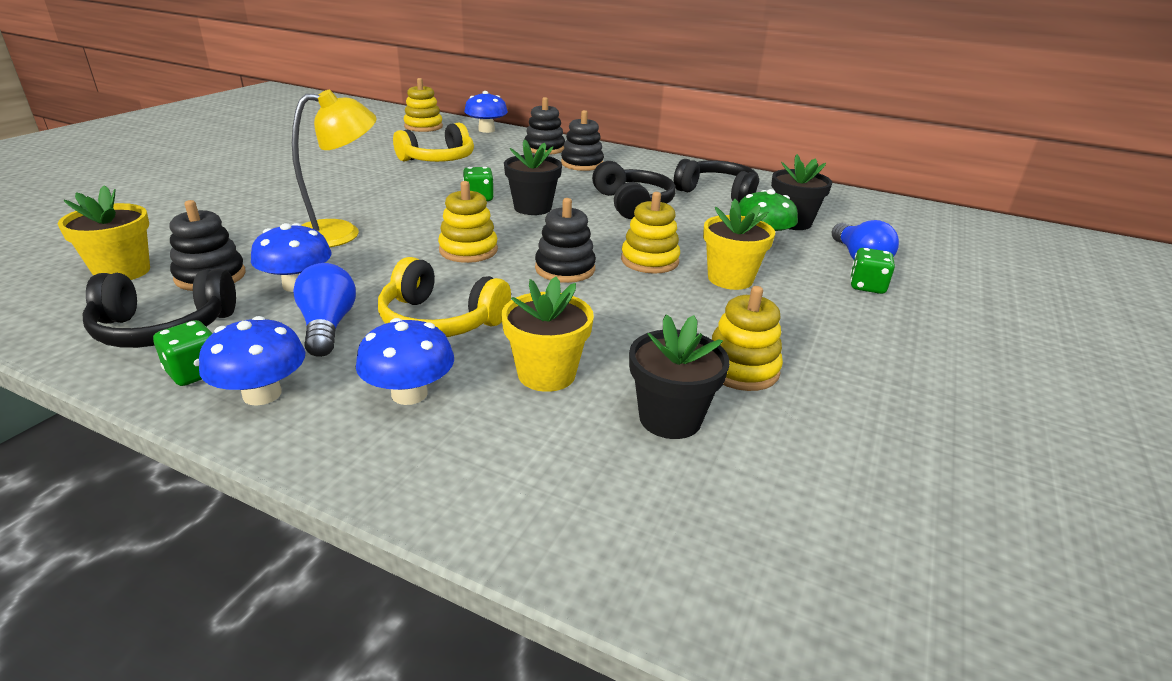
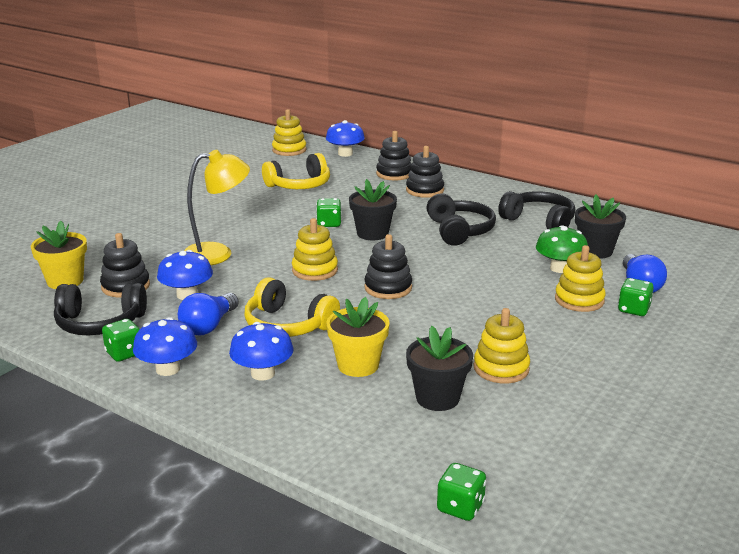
camera: 10 degrees right, 5 degrees down
blue light bulb [293,263,356,357] -> blue light bulb turned 150 degrees counterclockwise [178,293,239,335]
yellow stacking toy [621,192,680,274] -> yellow stacking toy moved to [555,245,606,312]
yellow flower pot [703,198,775,290] -> none
none -> green dice [437,463,486,521]

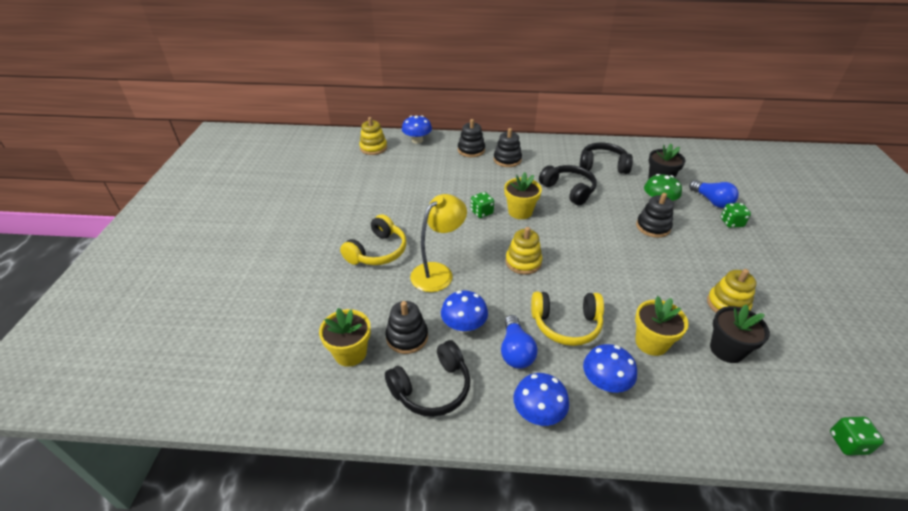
camera: 30 degrees left, 15 degrees up
green dice [102,319,140,362] -> none
yellow headphones [262,153,330,189] -> yellow headphones moved to [340,214,406,265]
black flower pot [349,179,397,240] -> yellow flower pot [504,172,542,219]
black stacking toy [364,234,412,299] -> black stacking toy moved to [636,193,674,238]
yellow stacking toy [555,245,606,312] -> none

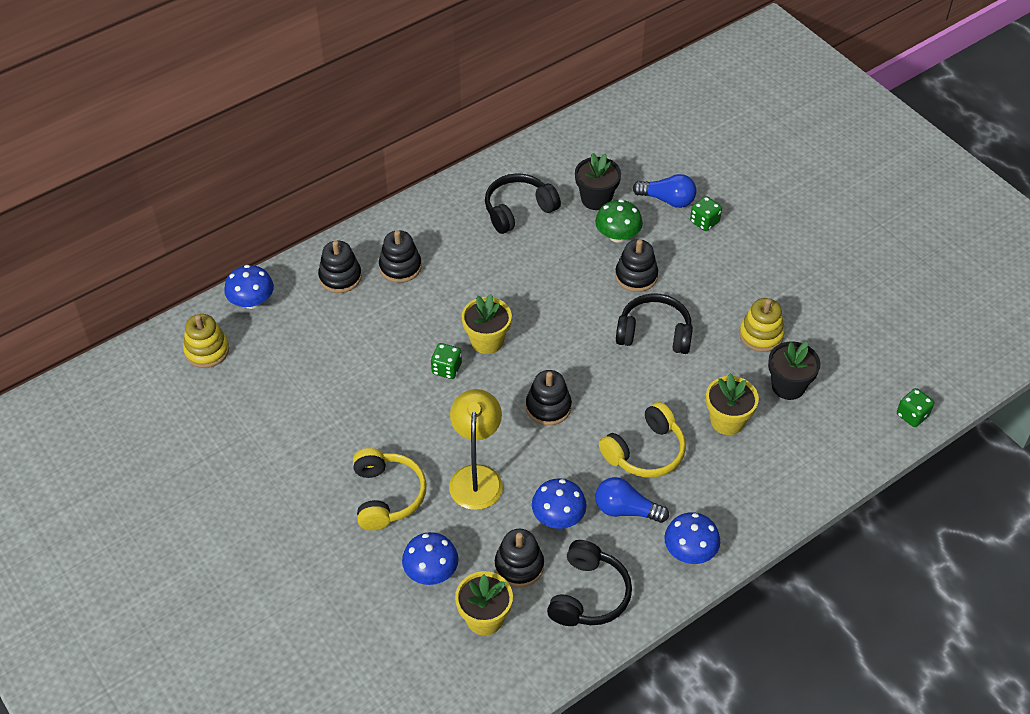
camera: 40 degrees left, 10 degrees up
blue light bulb [501,315,538,369] -> blue light bulb turned 150 degrees clockwise [595,477,669,523]
yellow stacking toy [505,227,542,275] -> black stacking toy [526,370,572,425]
black headphones [539,165,597,206] -> black headphones moved to [616,293,693,354]
blue mushroom [583,344,637,393] -> blue mushroom moved to [402,532,458,585]

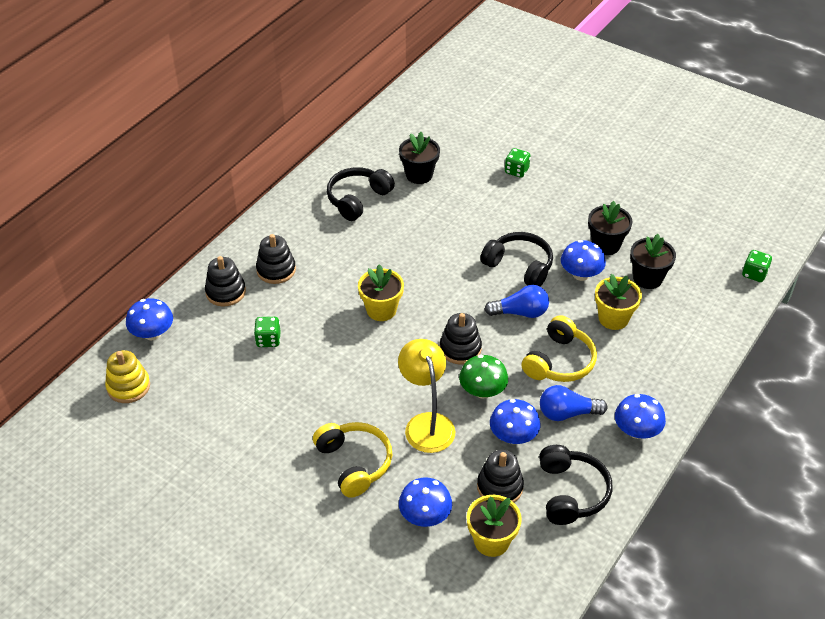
camera: 20 degrees left, 5 degrees down
green dice [431,343,462,379] -> green dice moved to [254,317,281,347]
green mushroom [595,199,643,243] -> green mushroom moved to [459,355,508,399]
black stacking toy [615,239,658,292] -> none
black headphones [616,293,693,354] -> black headphones turned 45 degrees clockwise [480,232,553,287]
blue light bulb [633,174,696,208] -> blue light bulb moved to [484,285,549,318]
yellow stacking toy [739,298,785,352] -> black flower pot [588,201,632,255]
none -> blue mushroom [561,240,606,281]

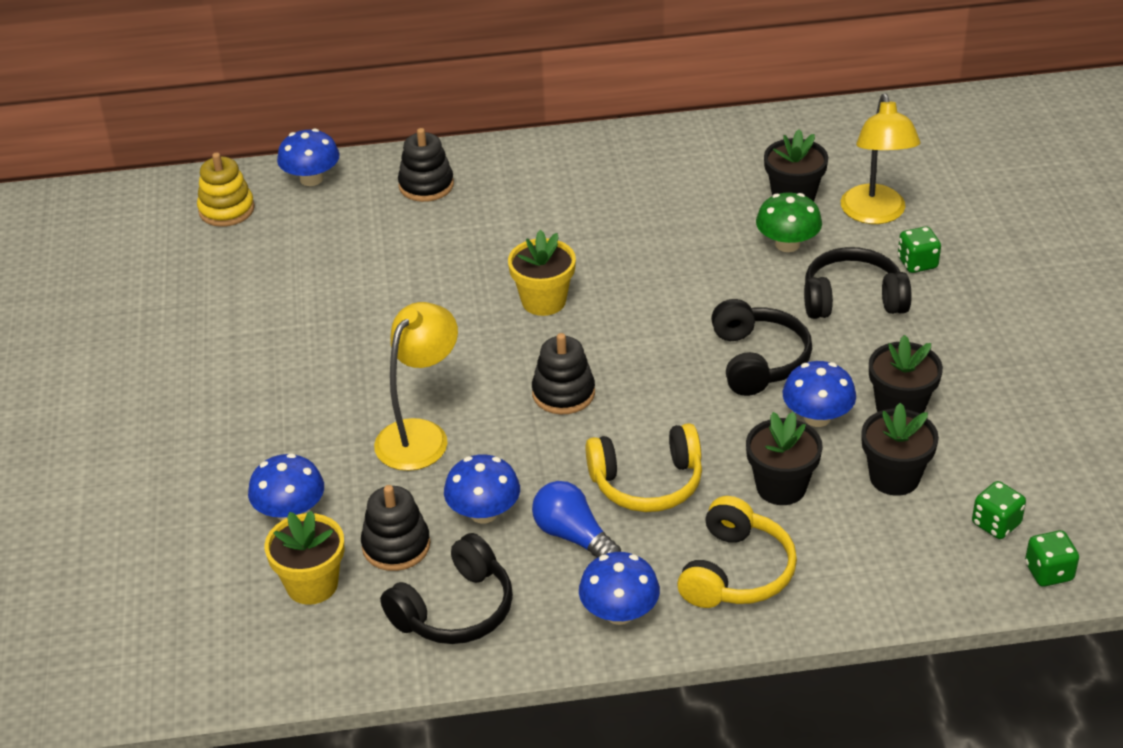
camera: 50 degrees right, 5 degrees down
green dice [254,317,281,347] -> green dice moved to [972,481,1026,539]
black stacking toy [256,234,296,284] -> none
yellow headphones [313,422,392,498] -> yellow headphones moved to [677,496,797,608]
black headphones [327,167,395,221] -> black headphones moved to [804,247,912,319]
green mushroom [459,355,508,399] -> green mushroom moved to [756,193,822,252]
blue light bulb [484,285,549,318] -> none
yellow flower pot [595,274,642,330] -> black flower pot [746,412,823,505]
none -> yellow lamp [841,93,921,224]

